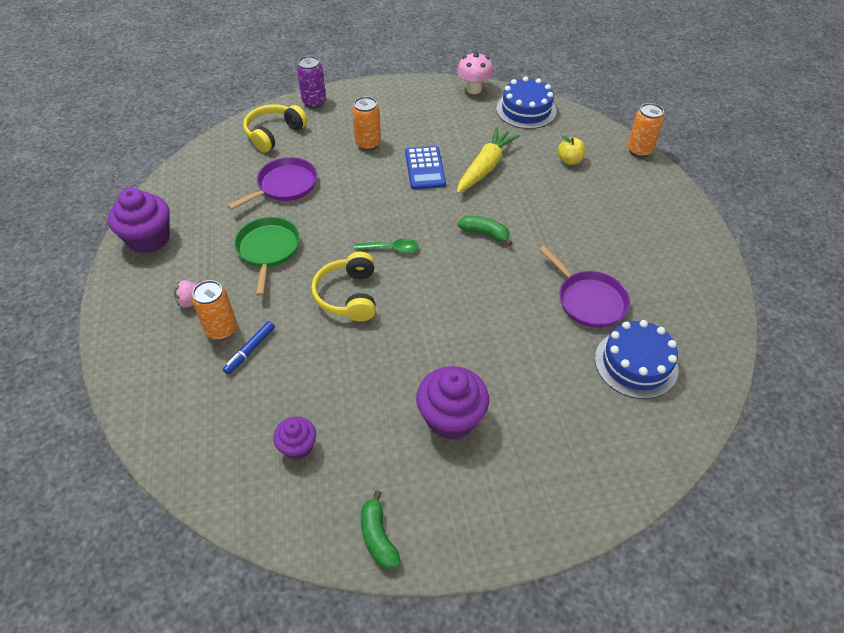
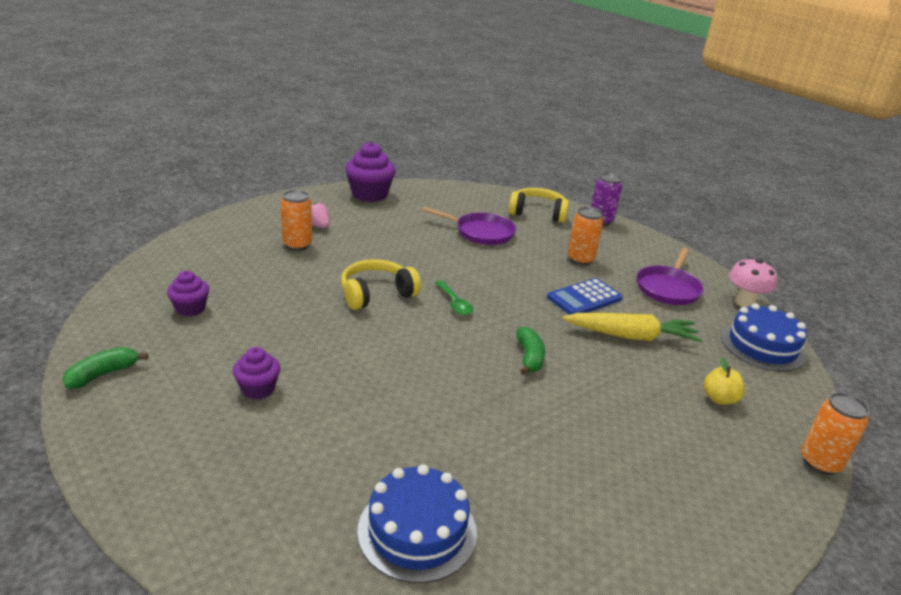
camera: 60 degrees right, 20 degrees down
blue marker [223,321,275,375] -> none
green pan [234,217,300,296] -> none
purple cupcake [416,366,489,440] -> purple cupcake [233,347,280,399], size x0.58
purple pan [539,246,630,328] -> purple pan moved to [637,248,704,305]

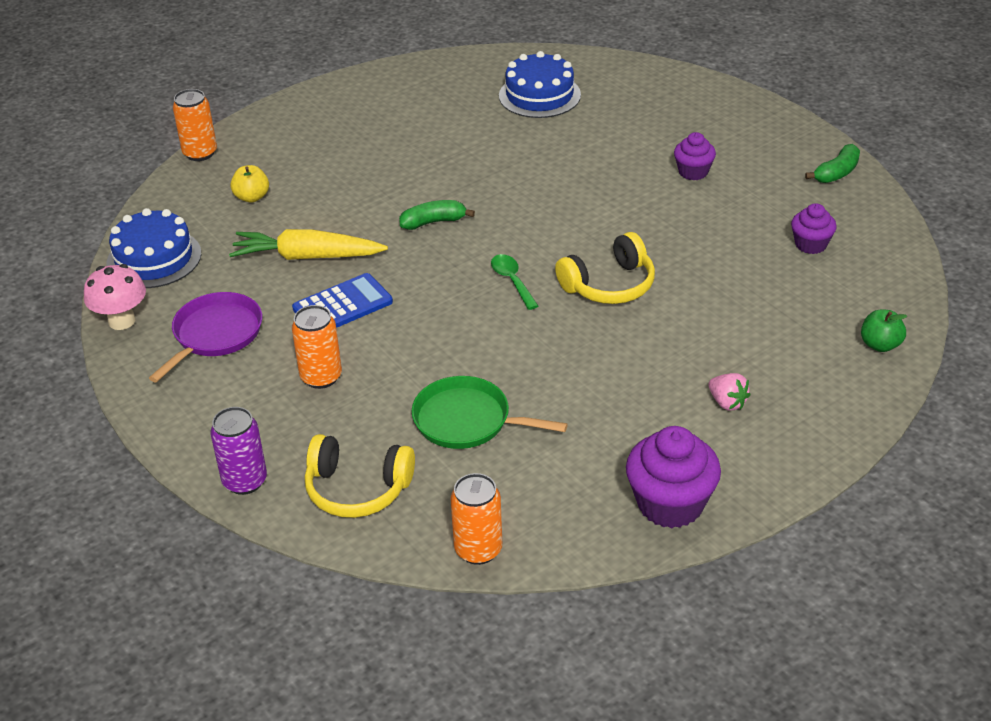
camera: 175 degrees left, 10 degrees up
orange can [281,190,312,251] -> orange can moved to [451,473,502,565]
purple pan [422,207,516,245] -> green pan [412,376,568,449]
green banana [516,326,545,375] -> green banana turned 75 degrees clockwise [399,200,475,230]
none -> green apple [861,310,907,352]

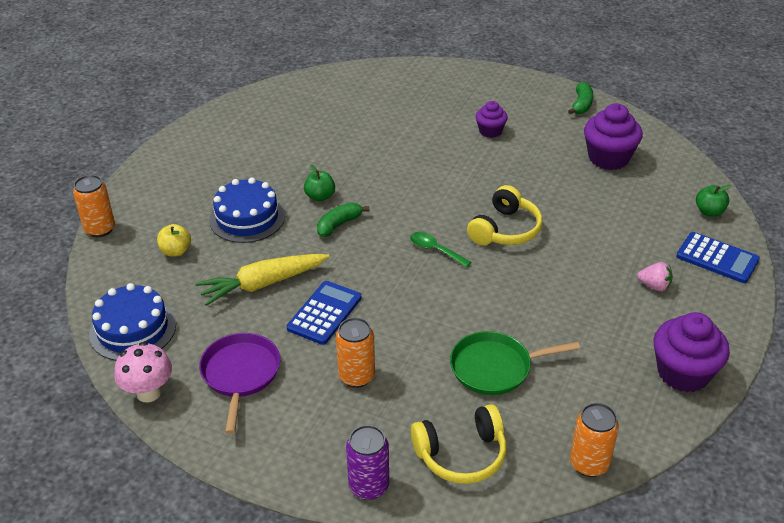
camera: 30 degrees left, 0 degrees up
blue cake [499,51,581,118] -> blue cake moved to [209,177,285,243]
purple cupcake [791,203,837,254] -> purple cupcake [584,103,643,170], size x1.73
none -> green apple [304,165,335,202]
none -> blue calculator [676,232,760,283]

